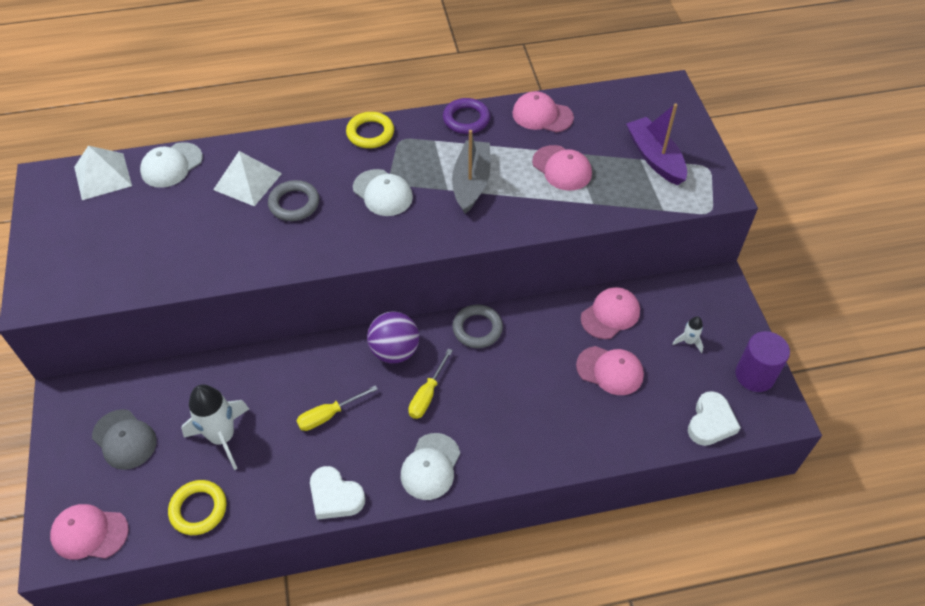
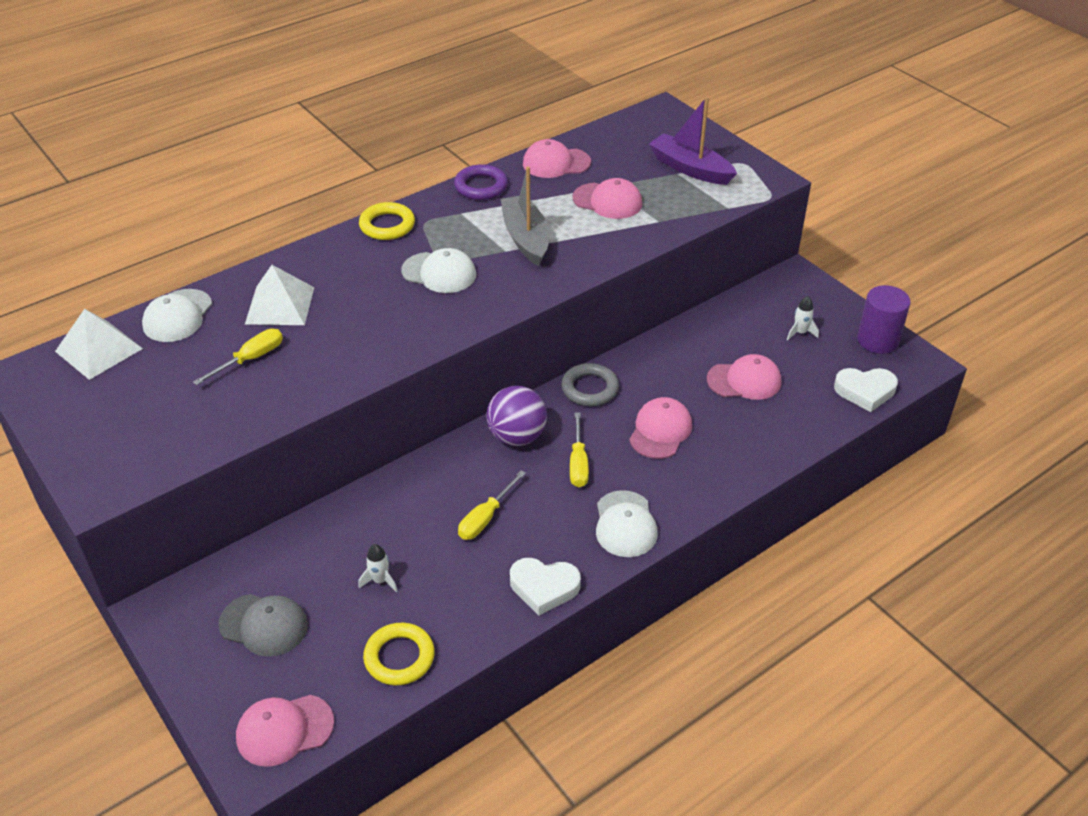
camera: 25 degrees left, 10 degrees down
white rocket [181,384,249,470] -> white rocket [358,544,397,592], size x0.47
grey ring [268,180,319,221] -> none
pink cap [581,287,640,339] -> pink cap moved to [629,397,692,459]
white heart [688,391,741,446] -> white heart turned 90 degrees clockwise [834,368,898,412]
none -> yellow screwdriver [193,329,283,385]

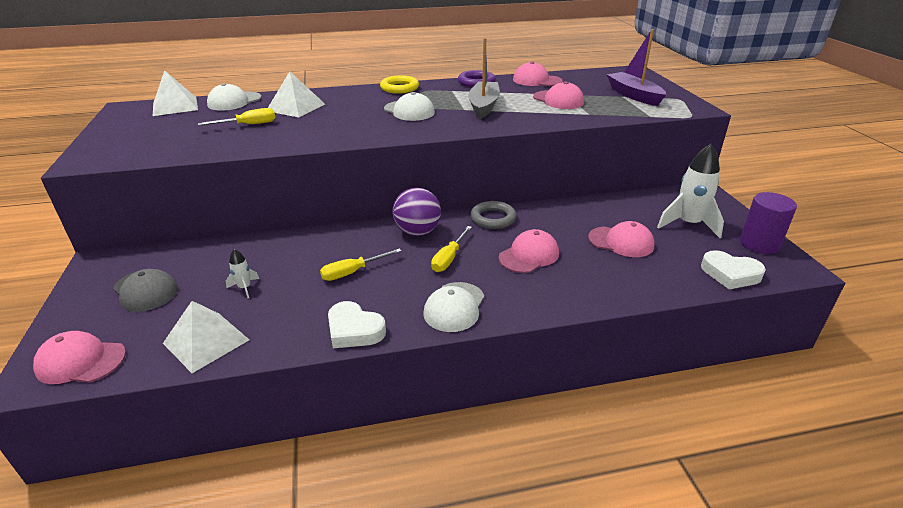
camera: 25 degrees right, 10 degrees down
yellow ring [363,623,435,685] -> white pyramid [163,301,249,373]
white rocket [787,296,819,340] -> white rocket [657,144,724,238], size x2.13

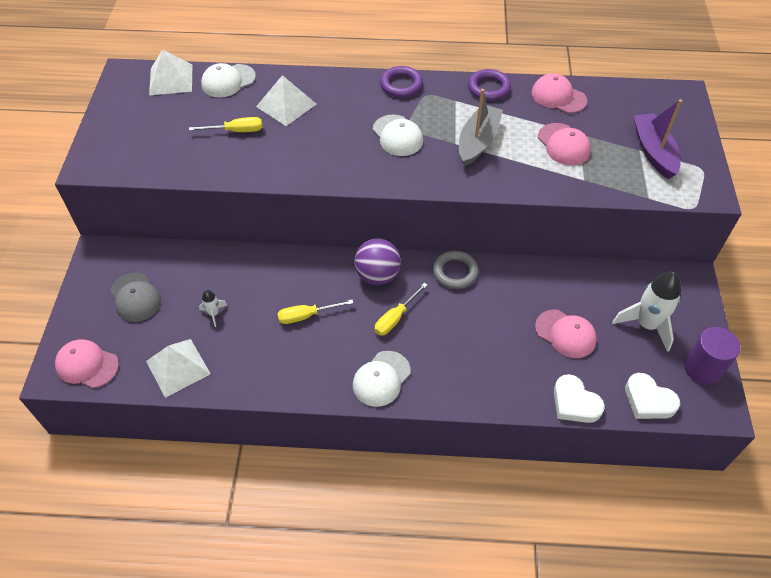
camera: 15 degrees right, 20 degrees up
white heart [328,301,386,348] -> white heart moved to [554,374,605,423]
yellow ring [380,75,419,94] -> purple ring [380,66,423,97]
pink cap [499,229,559,273] -> none

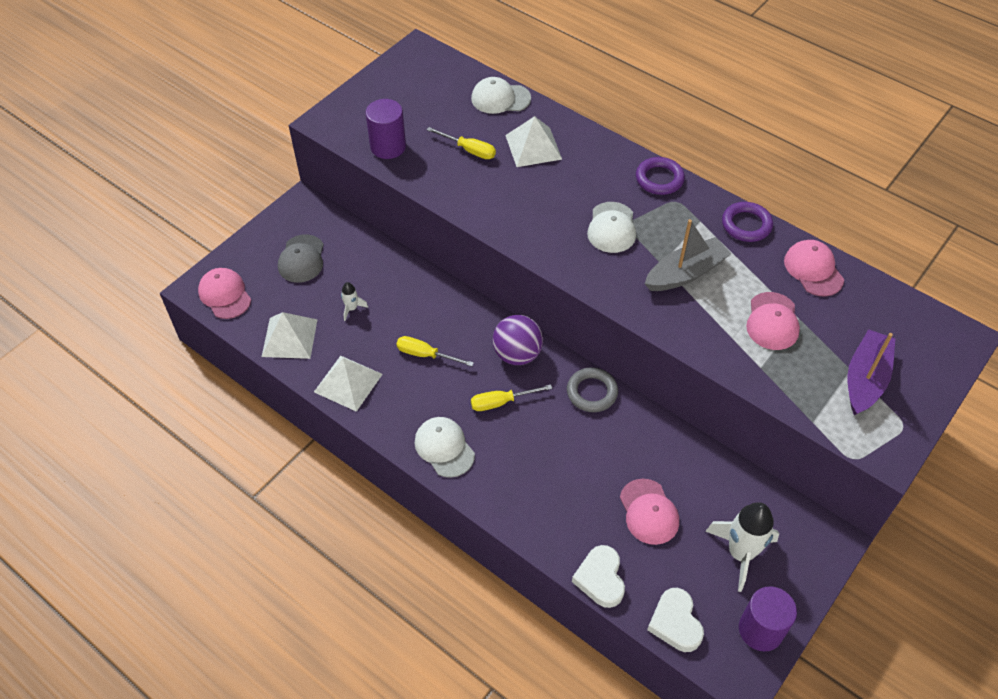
camera: 35 degrees right, 0 degrees up
white pyramid [149,49,192,95] -> white pyramid moved to [314,356,383,412]
white cap [353,351,411,407] -> white cap turned 75 degrees clockwise [414,417,475,478]
none -> purple cylinder [366,99,406,159]

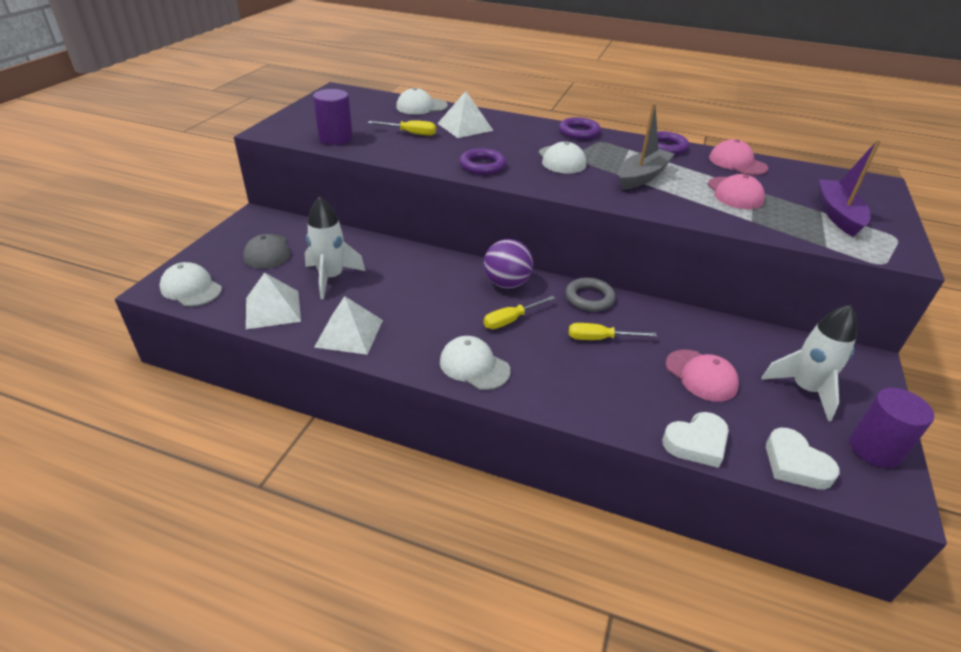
camera: 20 degrees left, 15 degrees down
pink cap [198,268,251,319] -> white cap [160,262,222,307]
white rocket [341,282,368,321] -> white rocket [305,196,365,299], size x2.13
yellow screwdriver [396,336,474,366] -> yellow screwdriver moved to [569,323,657,340]
white heart [572,545,625,608] -> white heart turned 90 degrees counterclockwise [662,412,729,468]
none -> purple ring [459,148,506,175]

